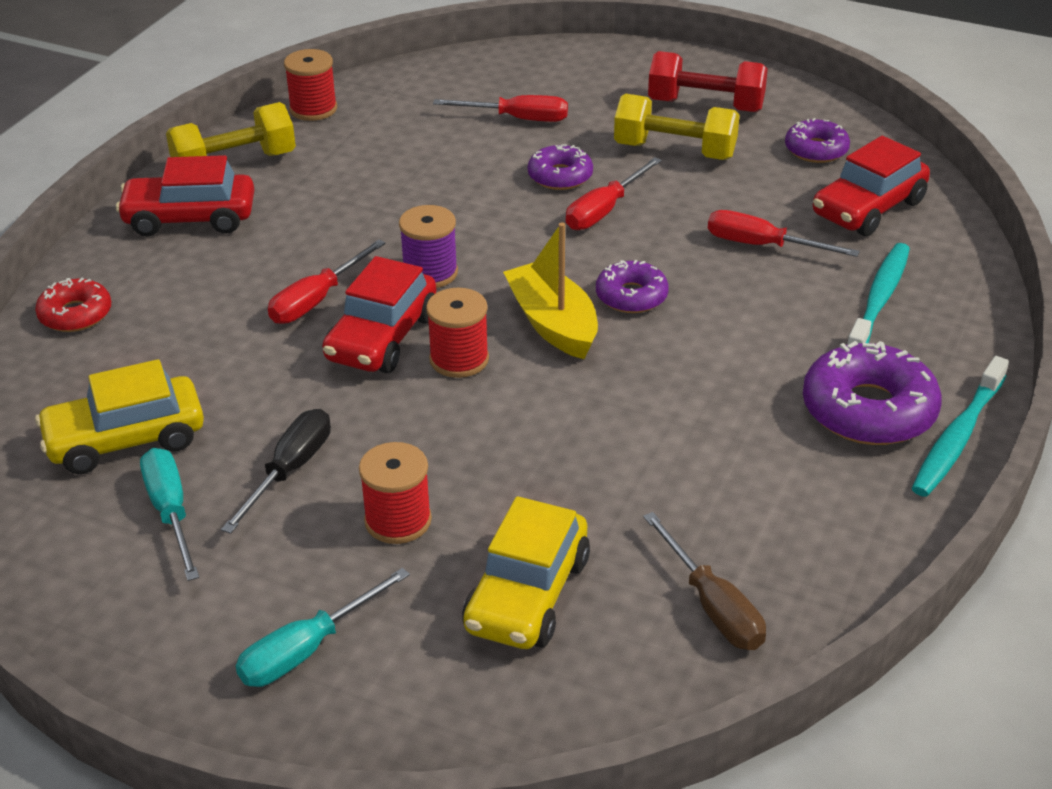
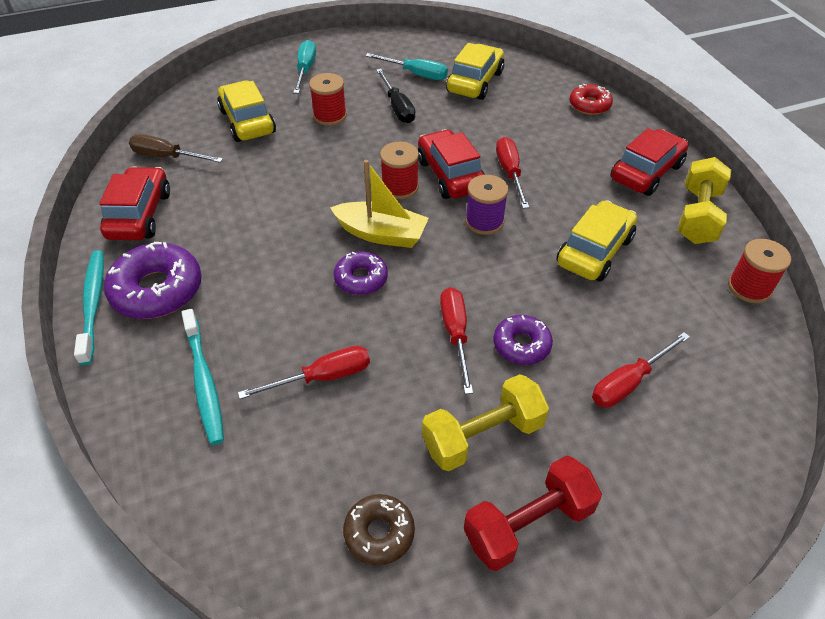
camera: 135 degrees right, 10 degrees up
purple donut [785,118,850,163] -> brown donut [343,494,415,565]
red car [813,136,930,236] -> red car moved to [99,166,170,240]
none -> yellow car [556,200,637,282]

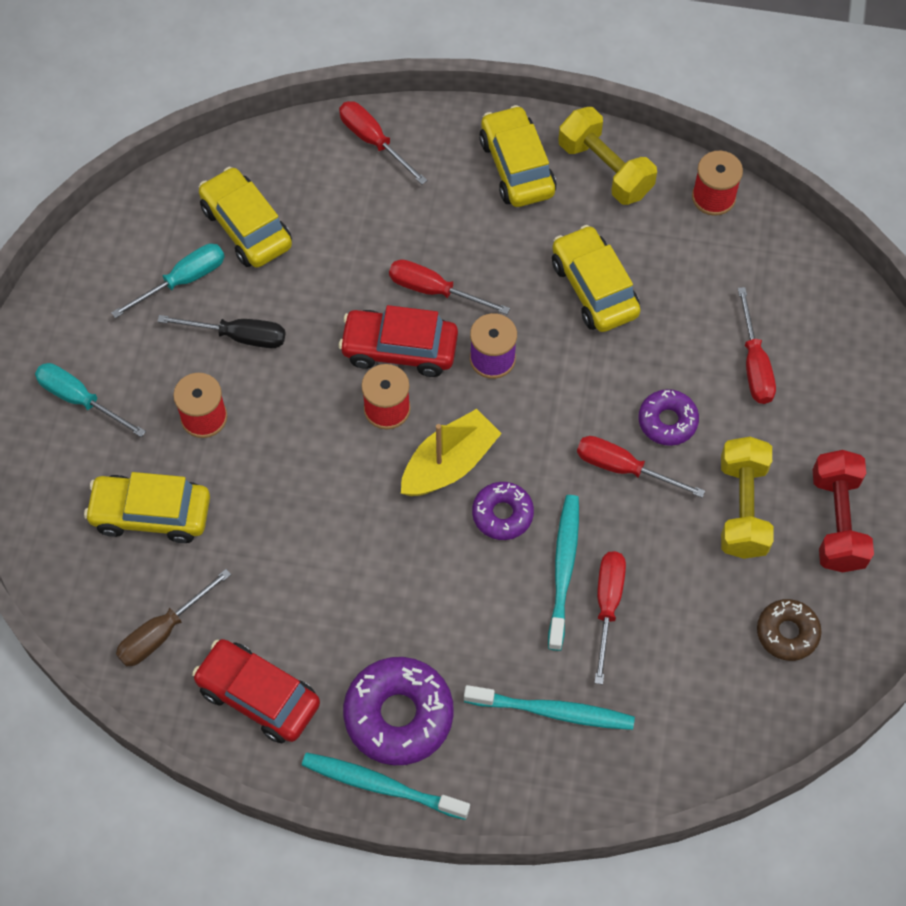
camera: 60 degrees left, 15 degrees up
red donut [570,84,613,115] -> red screwdriver [339,101,427,184]
red car [611,128,689,196] -> yellow car [479,105,556,207]
none -> turquoise toothbrush [548,495,579,651]

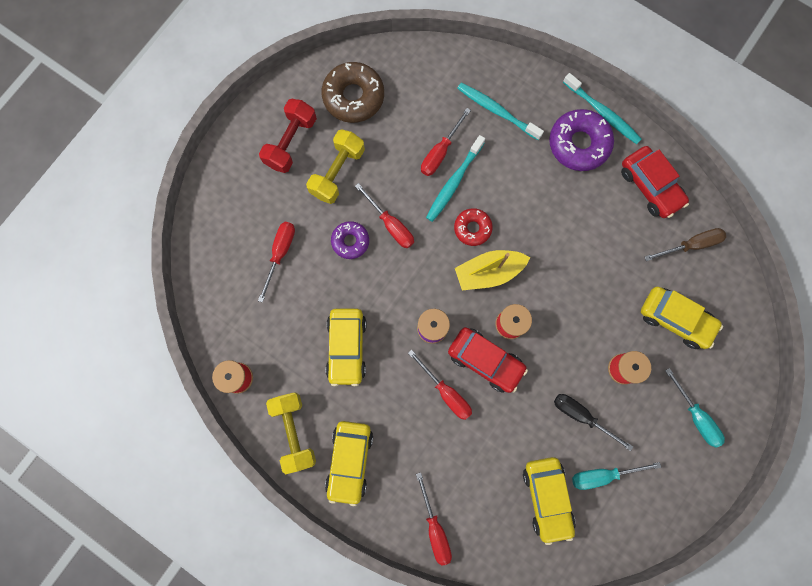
camera: 155 degrees left, 15 degrees up
purple donut [472,482,534,540] -> red donut [454,208,493,246]
brown donut [757,599,822,661] -> brown donut [322,62,384,123], size x1.69

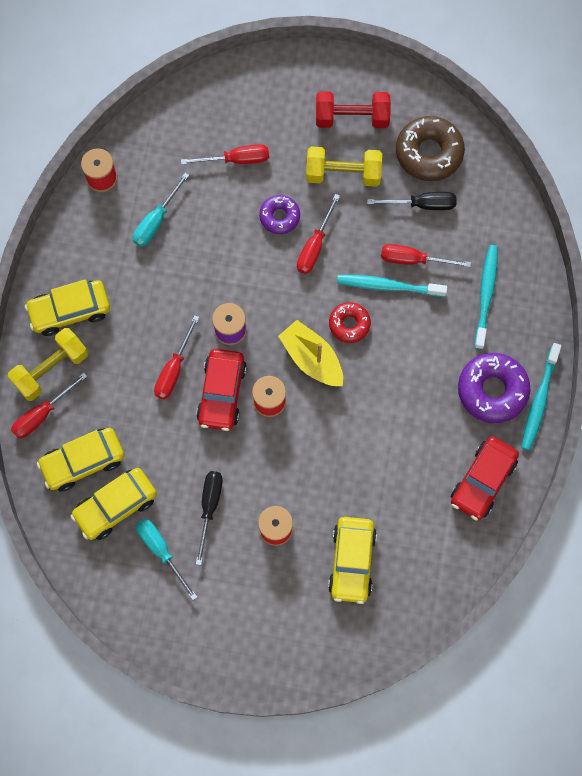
camera: 65 degrees right, 5 degrees down
yellow dumbbell [266,392,316,474] -> yellow dumbbell moved to [8,328,88,401]
yellow car [326,309,366,386] -> yellow car moved to [37,428,124,492]
brown screwdriver [645,228,726,261] -> none
turquoise screwdriver [665,368,725,448] -> turquoise screwdriver moved to [133,173,189,247]
none -> black screwdriver [367,192,457,210]

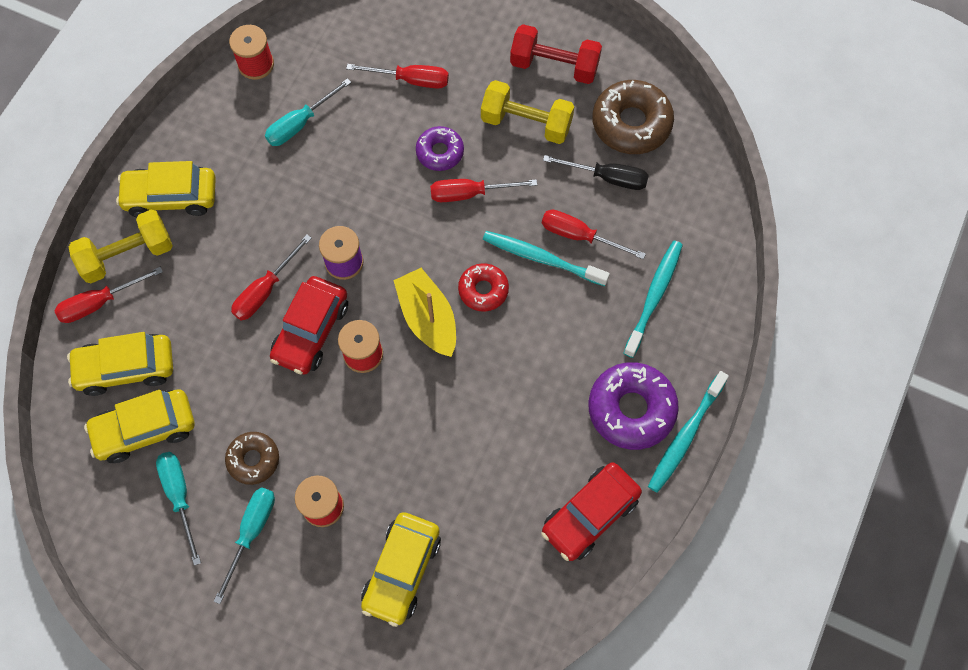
camera: 15 degrees right, 5 degrees down
black screwdriver [196,471,223,565] -> brown donut [225,432,279,485]
red screwdriver [297,194,340,274] -> red screwdriver turned 45 degrees clockwise [430,179,537,202]
none -> turquoise screwdriver [213,487,275,604]

